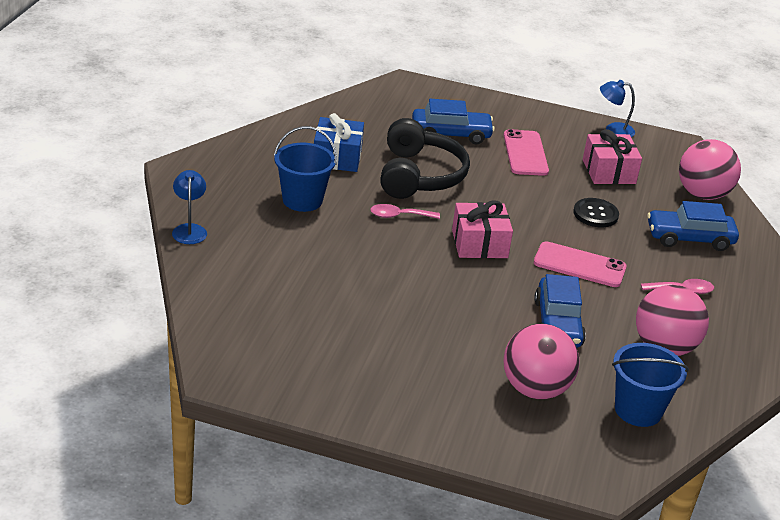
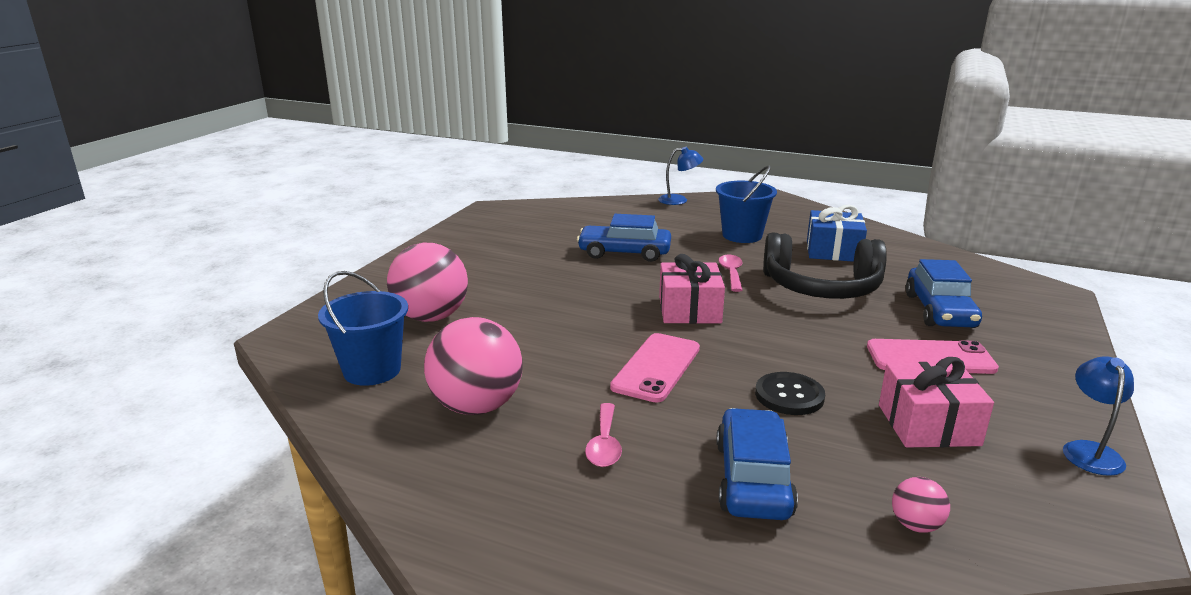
camera: 100 degrees right, 10 degrees down
blue car [534,274,586,348] -> blue car moved to [577,214,671,262]
pink ball [679,139,741,200] -> pink ball [892,477,950,533], size x0.45

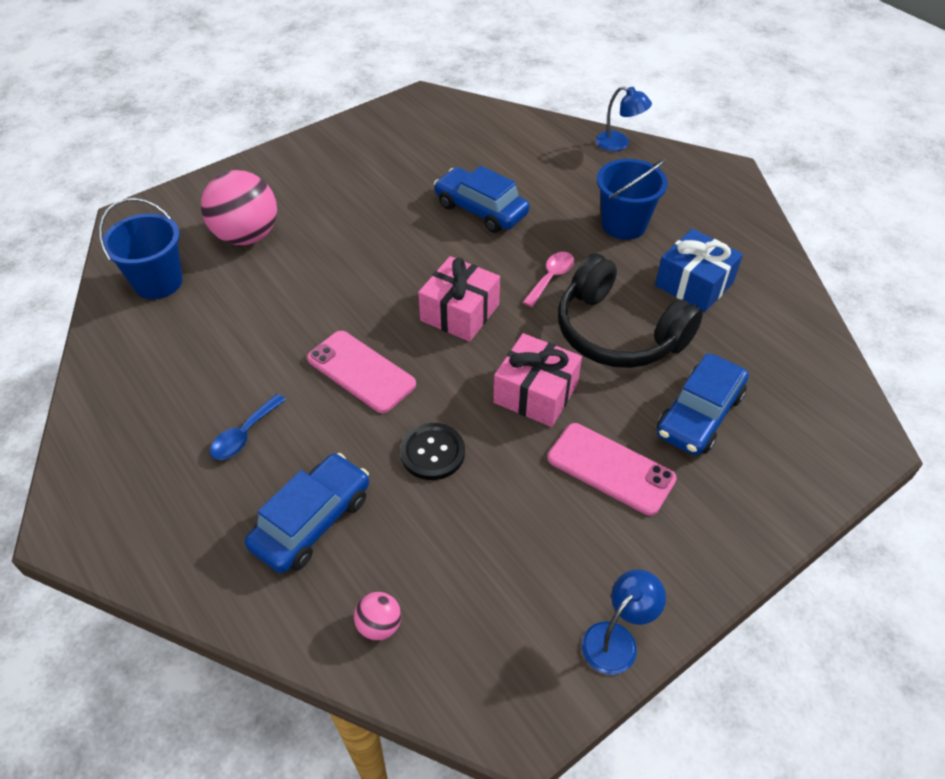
camera: 30 degrees right, 25 degrees up
pink ball [424,317,523,415] -> none
pink spoon [585,403,622,467] -> blue spoon [210,394,286,460]
pink phone [610,333,700,403] -> pink phone turned 75 degrees clockwise [307,331,416,413]
pink gift [879,357,994,448] -> pink gift moved to [493,333,582,427]

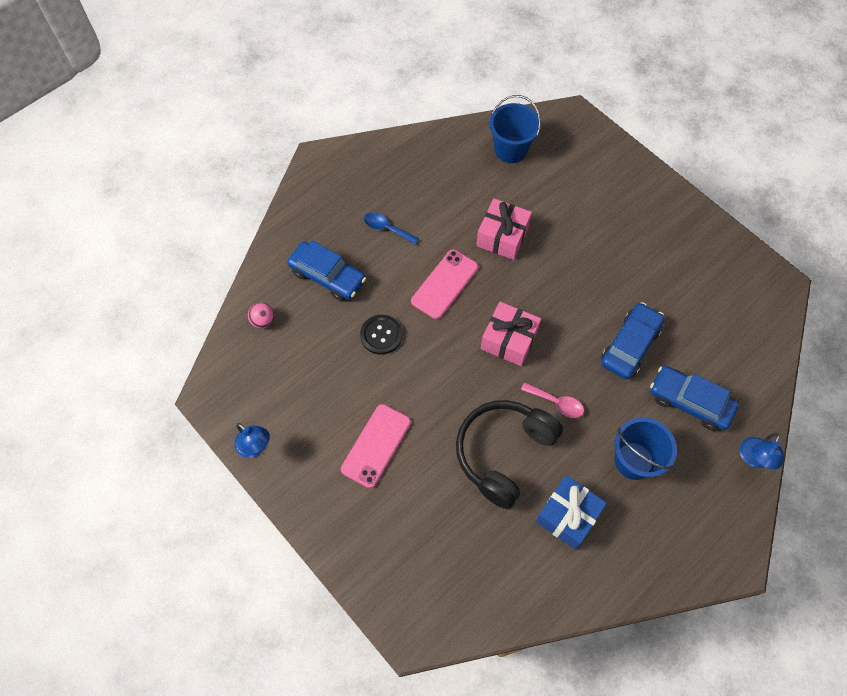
camera: 85 degrees right, 15 degrees up
pink ball [201,170,277,245] -> none
pink gift [493,333,582,427] -> pink gift moved to [476,198,532,260]
blue car [657,353,749,455] -> blue car moved to [650,366,739,431]

